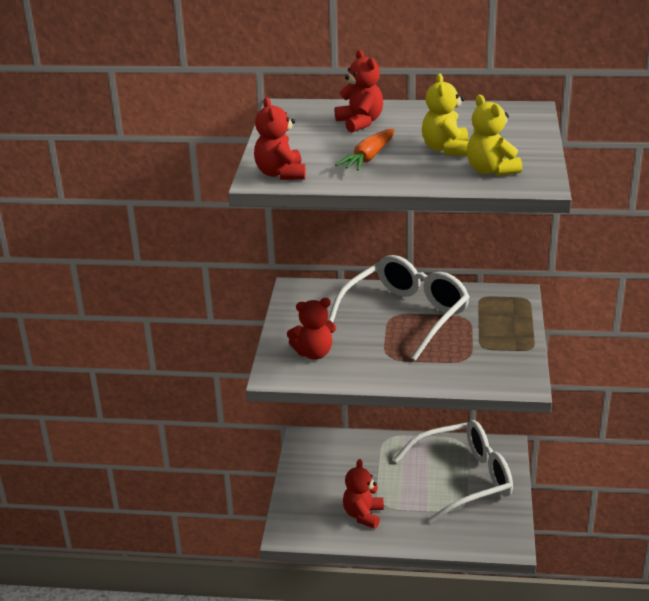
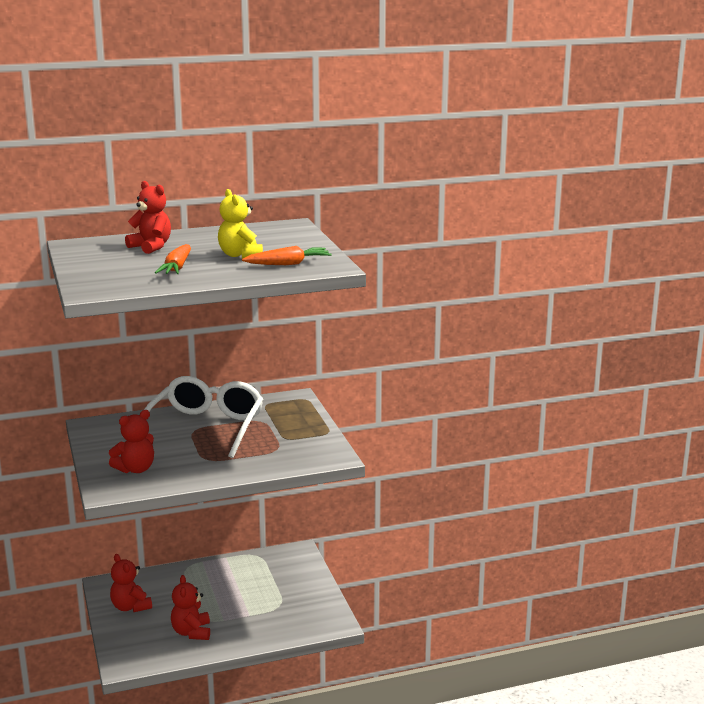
camera: 25 degrees left, 10 degrees down
red teddy bear [254,97,306,180] -> red teddy bear moved to [110,554,152,612]
white glasses [393,420,513,524] -> none
yellow teddy bear [467,95,522,176] -> orange carrot [242,246,332,265]

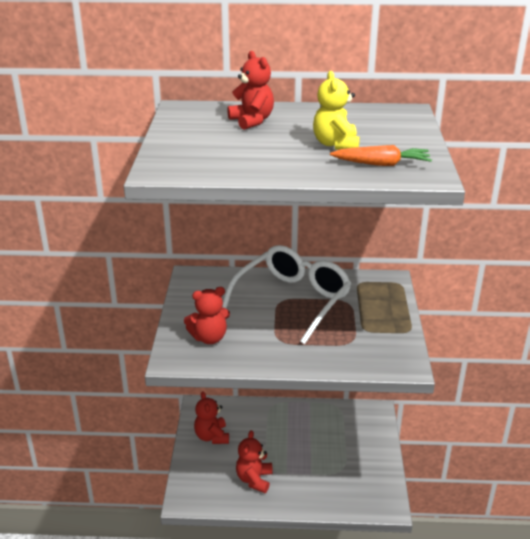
camera: 20 degrees right, 10 degrees up
orange carrot [155,244,191,274] -> none

